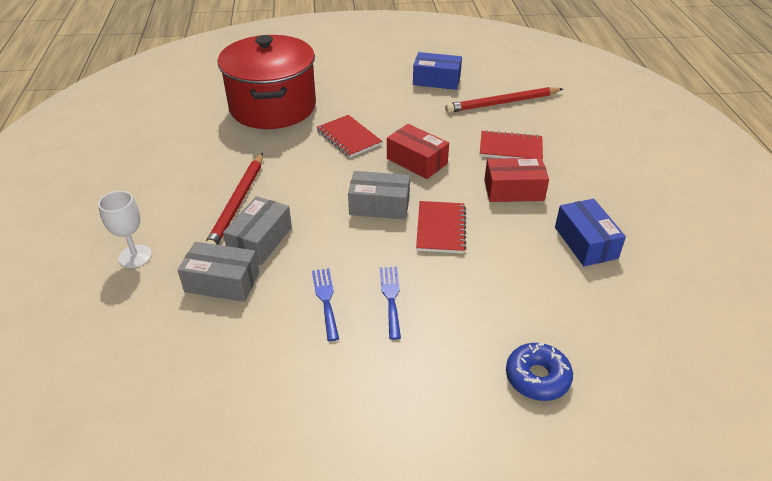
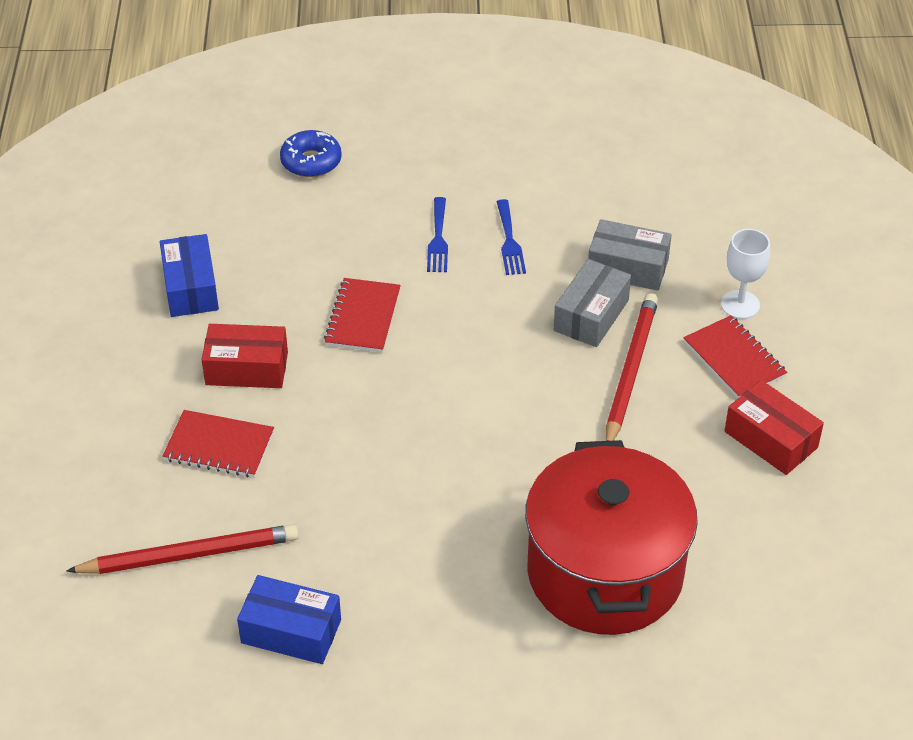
camera: 175 degrees left, 5 degrees up
red notebook [317,115,382,158] -> red notebook moved to [683,315,787,398]
grey box [348,171,410,219] -> none
red box [387,124,449,179] -> red box moved to [724,380,824,475]

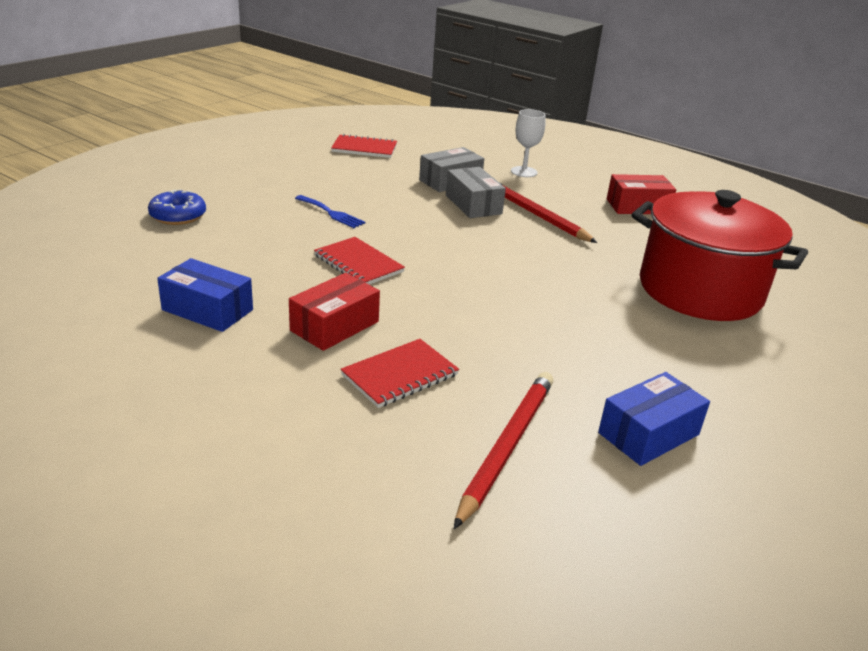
camera: 55 degrees left, 15 degrees down
blue fork [496,199,526,275] -> none
red notebook [683,315,787,398] -> red notebook moved to [331,134,397,158]

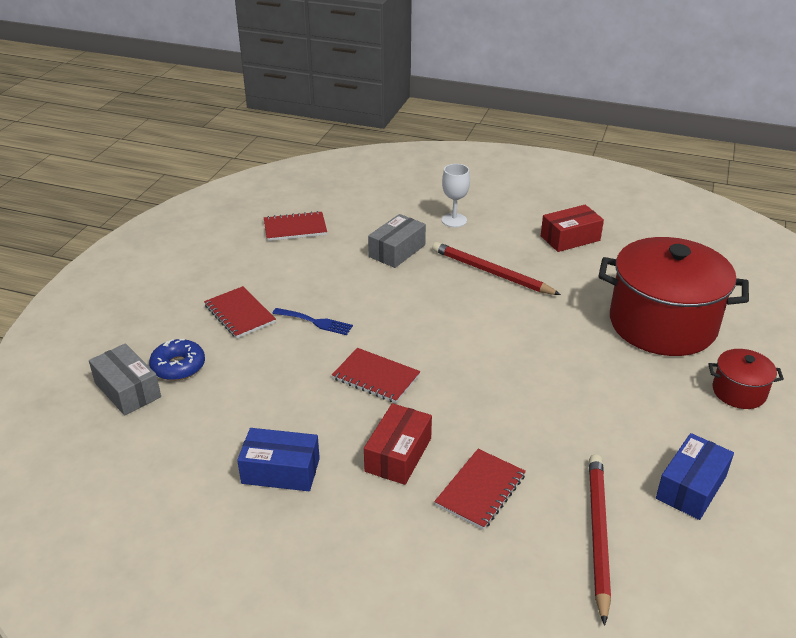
camera: 15 degrees left, 5 degrees up
grey box [446,167,506,218] -> grey box moved to [89,343,161,415]
none -> red notebook [204,286,276,339]
none -> red pot [708,349,784,409]

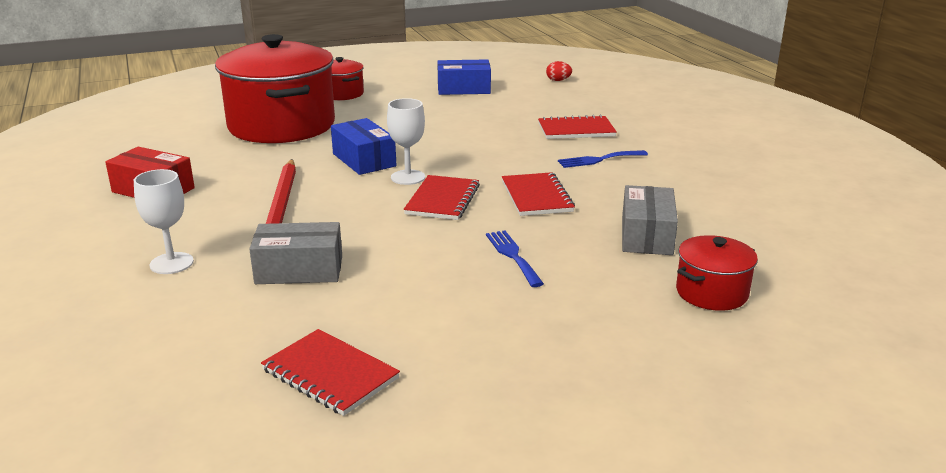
camera: 130 degrees left, 10 degrees down
grey box [89,343,161,415] -> grey box moved to [622,185,678,255]
blue donut [149,339,205,381] -> red pot [676,235,758,311]
red notebook [204,286,276,339] -> red notebook moved to [404,175,480,220]
blue box [237,428,320,491] -> blue box moved to [331,118,396,175]
red box [364,403,432,485] -> blue fork [558,150,648,168]
red pencil [589,454,611,626] -> none
none -> white goblet [387,98,425,185]
none -> red egg [546,61,572,81]

